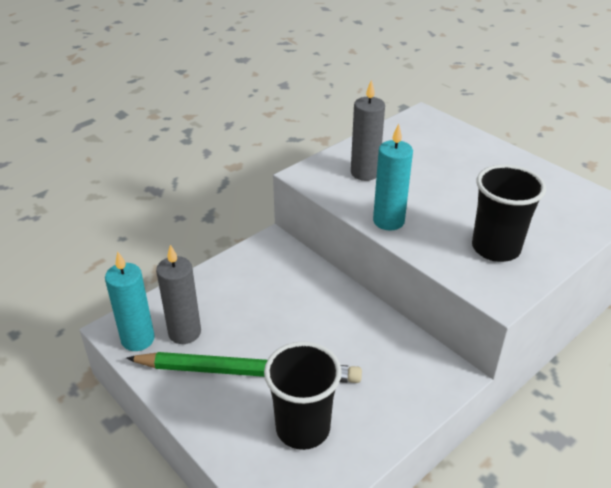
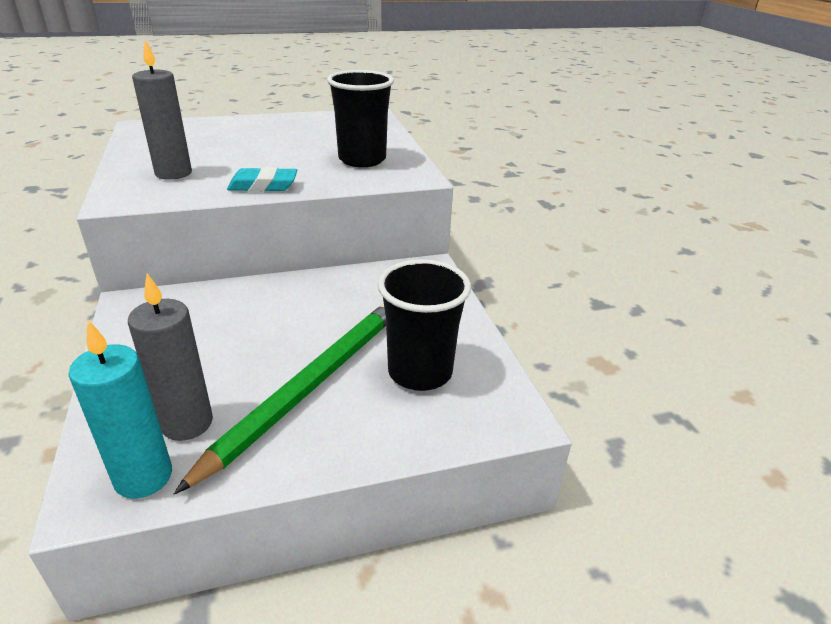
camera: 65 degrees left, 5 degrees down
turquoise candle [373,123,413,231] -> turquoise eraser [227,167,297,192]

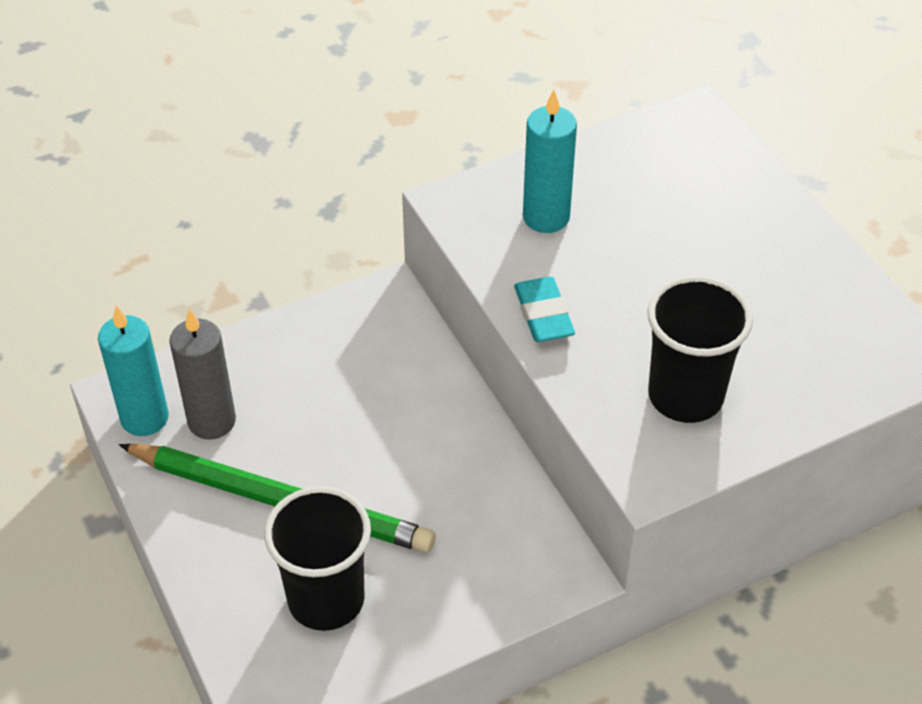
camera: 80 degrees right, 15 degrees up
grey candle [132,40,192,180] -> turquoise candle [523,90,577,233]

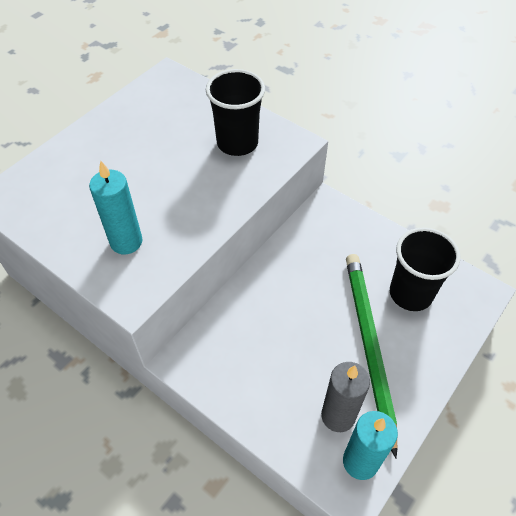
camera: 115 degrees left, 5 degrees up
turquoise eraser [514,277,575,342] -> none

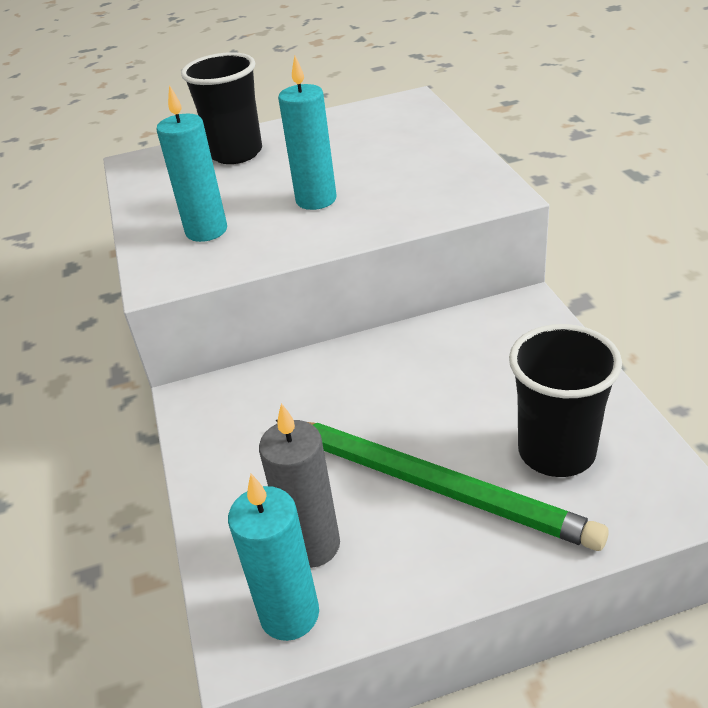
camera: 40 degrees right, 15 degrees down
black cup [206,69,265,156] -> black cup moved to [181,52,262,164]
green pencil [346,254,397,458] -> green pencil turned 90 degrees clockwise [275,420,609,551]
none -> turquoise candle [278,56,337,210]

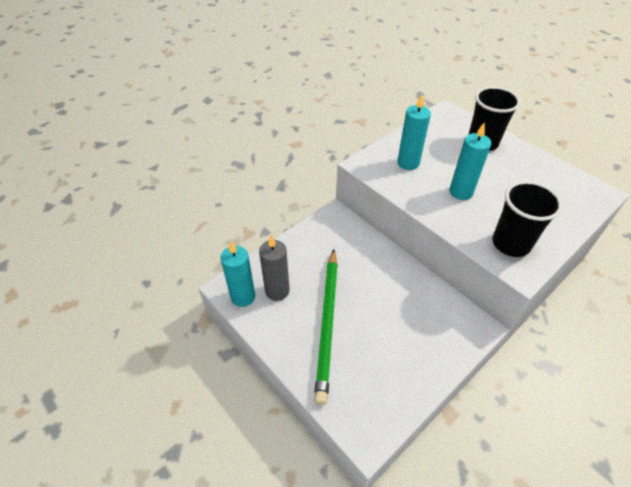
camera: 60 degrees right, 10 degrees up
black cup [509,324,622,477] -> black cup moved to [492,181,563,257]

